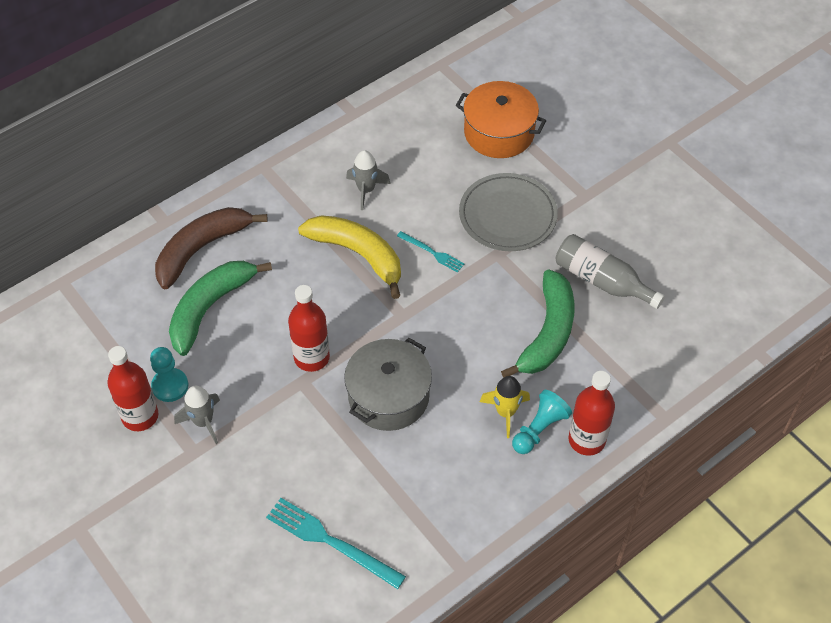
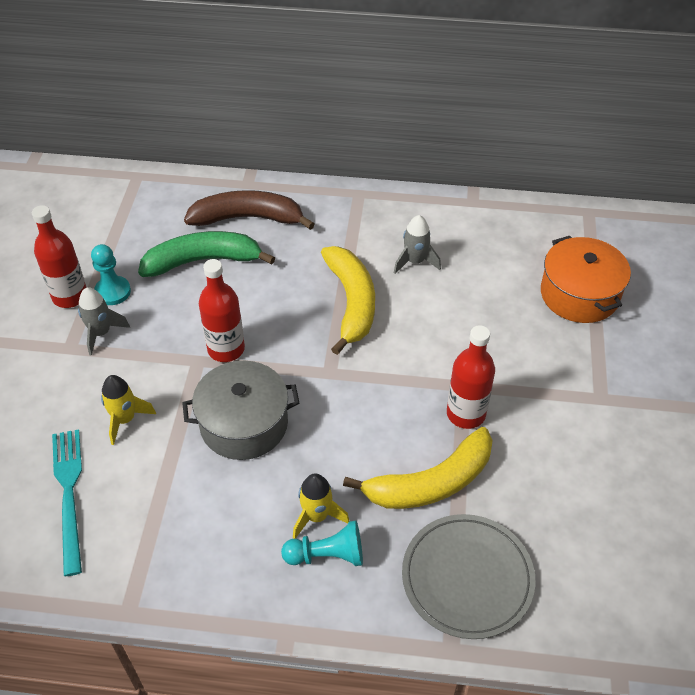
camera: 45 degrees right, 5 degrees down
turquoise fork [397,231,465,273] -> none
grey plate [459,173,558,251] -> grey plate moved to [402,514,536,639]
green banana [501,269,575,377] -> yellow banana [343,427,493,509]
grey bottle [556,234,665,309] -> none
red bottle [568,371,615,456] -> red bottle moved to [447,325,495,429]
none -> yellow rocket [101,375,156,445]

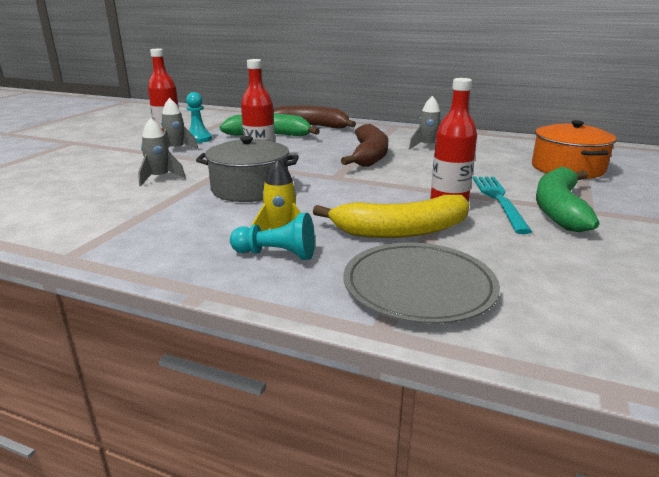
camera: 15 degrees right, 25 degrees down
turquoise fork [52,429,82,576] -> turquoise fork moved to [473,177,532,234]
yellow rocket [101,375,156,445] -> grey rocket [138,118,186,186]
yellow banana [321,246,375,355] -> brown banana [341,124,388,167]
none -> green banana [536,167,599,232]

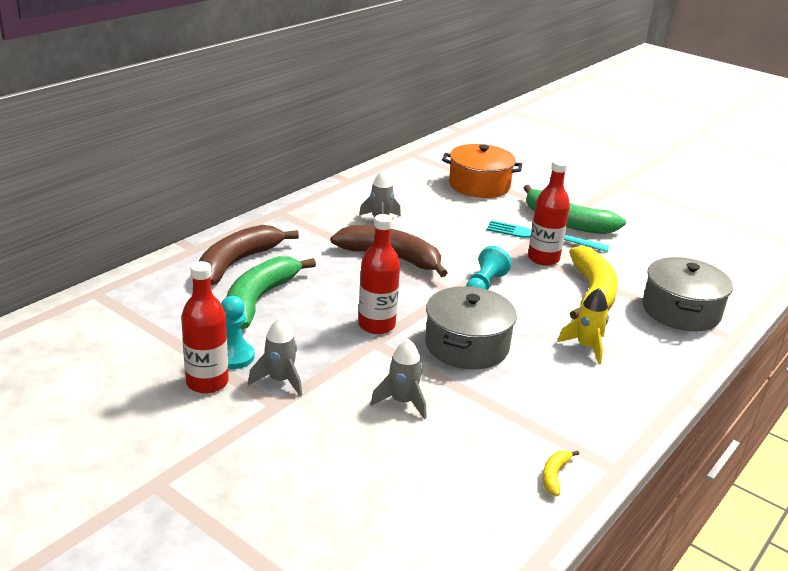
camera: 75 degrees left, 5 degrees up
turquoise pawn [230,213,315,260] -> turquoise pawn moved to [466,246,512,290]
grey plate [343,242,500,324] -> grey pot [642,257,733,331]
none -> yellow banana [543,450,579,496]

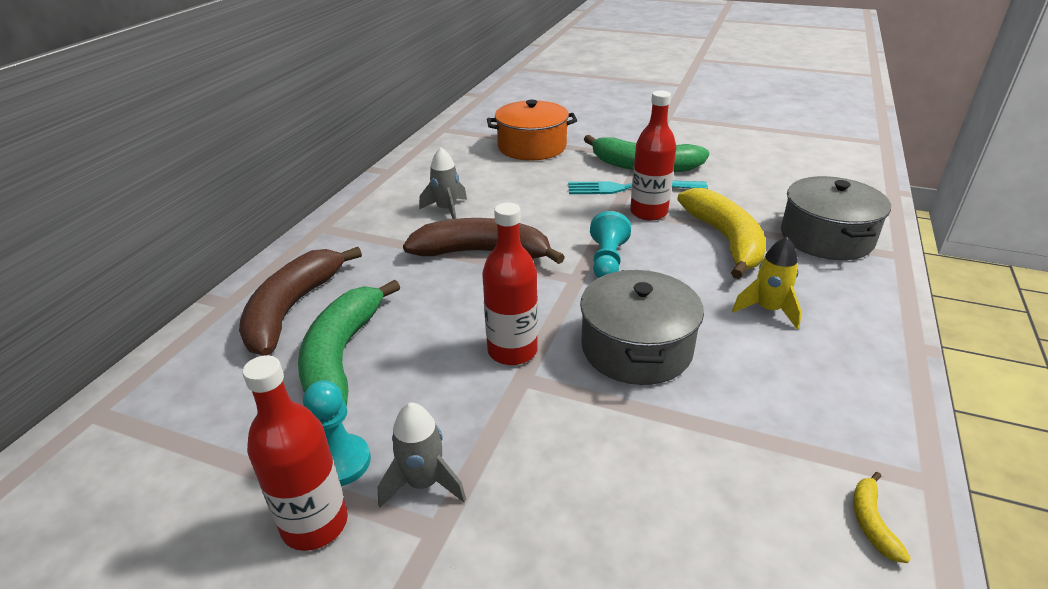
camera: 15 degrees left, 5 degrees up
grey rocket [370,339,426,419] -> none

